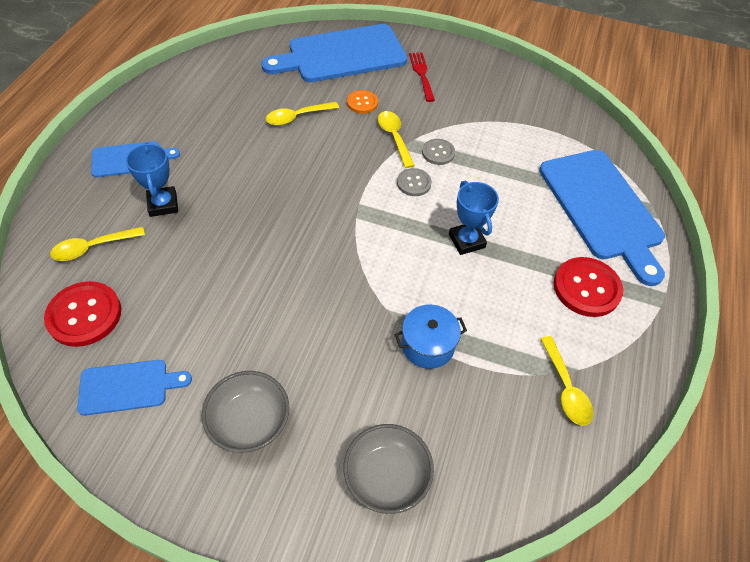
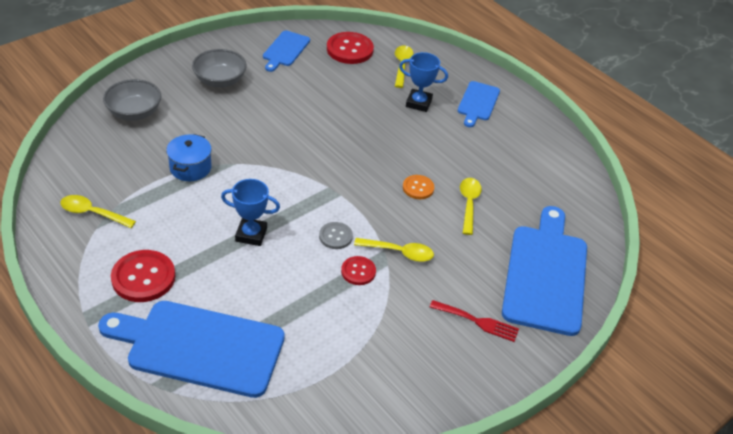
camera: 120 degrees right, 10 degrees down
orange button [347,90,378,114] -> orange button moved to [403,175,434,199]
grey button [422,139,455,165] -> red button [341,256,376,285]

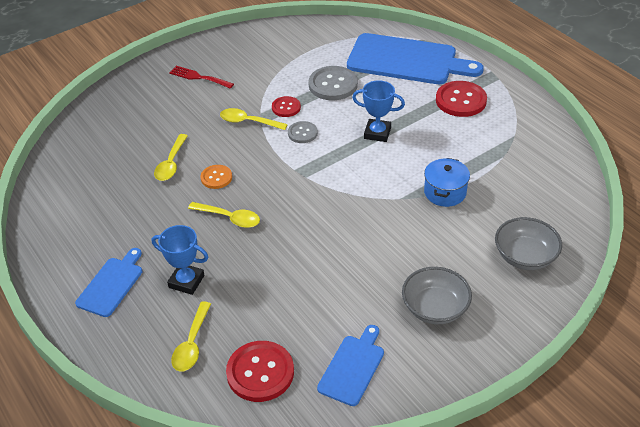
camera: 170 degrees left, 0 degrees up
yellow spoon [60,195,136,228] -> yellow spoon moved to [188,202,260,228]
blue cutting board [502,206,587,336] -> none
none -> grey button [308,66,358,100]

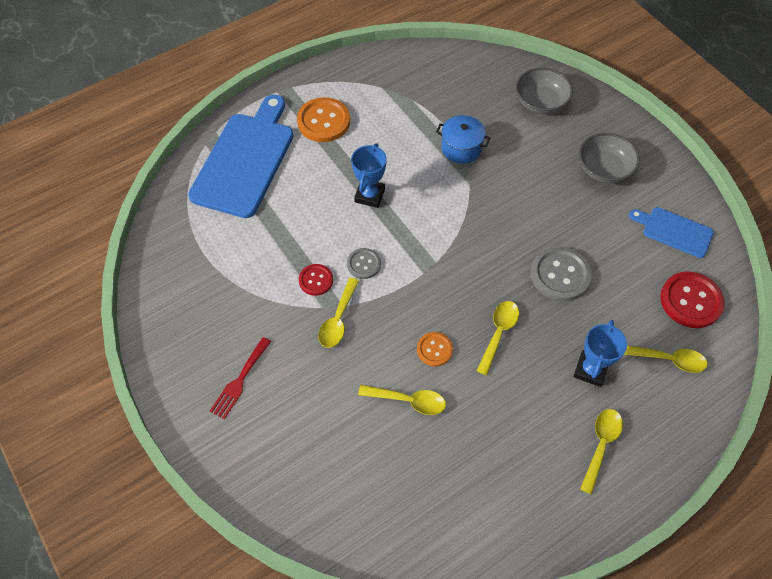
camera: 90 degrees left, 15 degrees up
blue cutting board [75,248,142,317] -> yellow spoon [580,409,623,494]
grey button [308,66,358,100] -> grey button moved to [531,246,592,301]
red button [436,81,487,117] -> orange button [297,97,350,142]

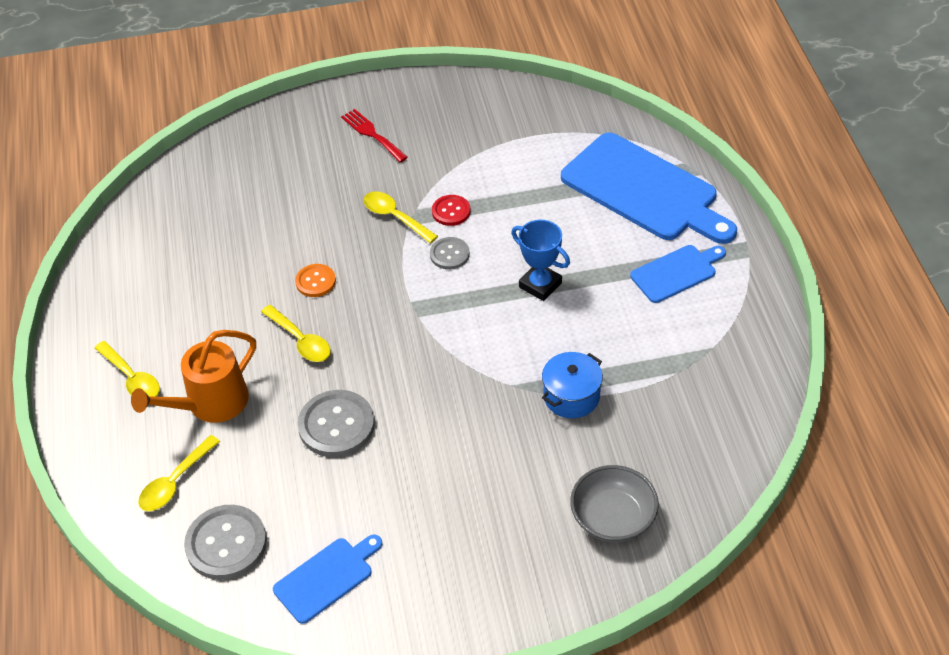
camera: 115 degrees right, 10 degrees down
orange button [297,97,350,142] -> blue cutting board [630,245,726,303]
yellow spoon [358,385,446,415] -> none
blue trophy [574,320,627,387] -> orange watering can [131,330,256,423]
grey bowl [579,133,640,183] -> none
red button [660,272,725,328] -> grey button [184,505,267,580]

